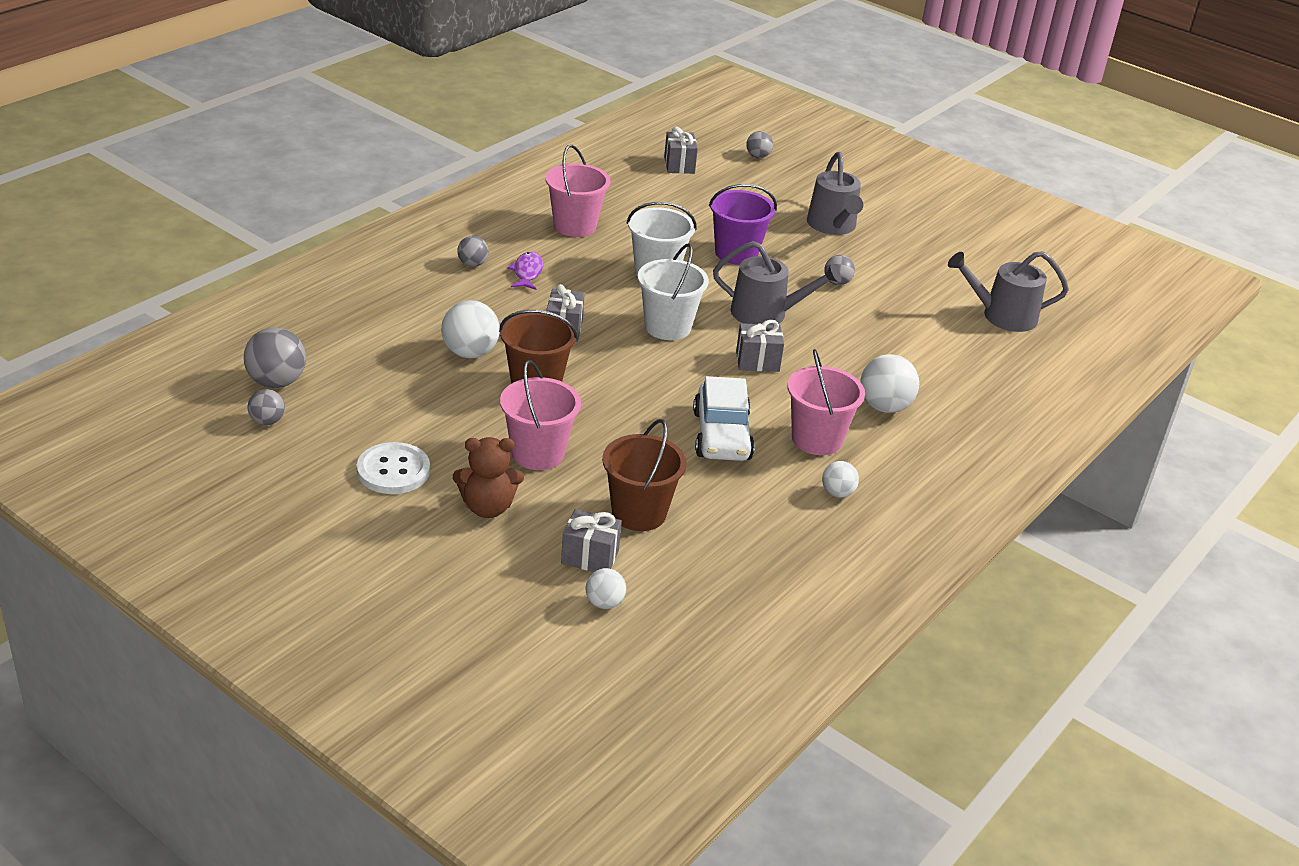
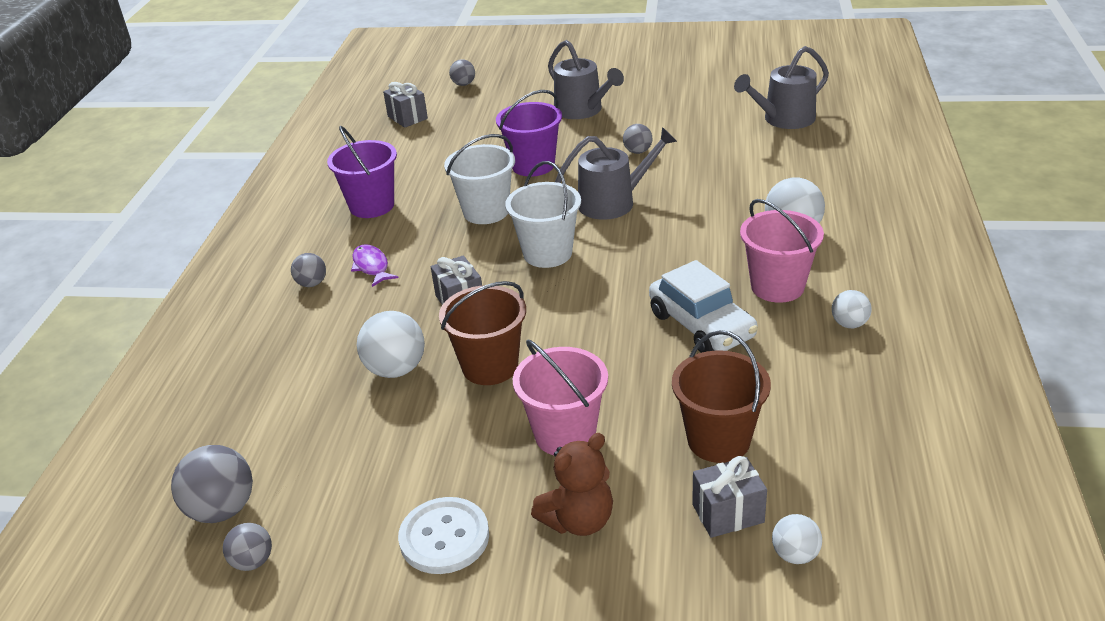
camera: 25 degrees left, 0 degrees up
pink bucket [545,145,611,237] -> purple bucket [327,126,397,218]
grey gift [736,320,784,372] -> none

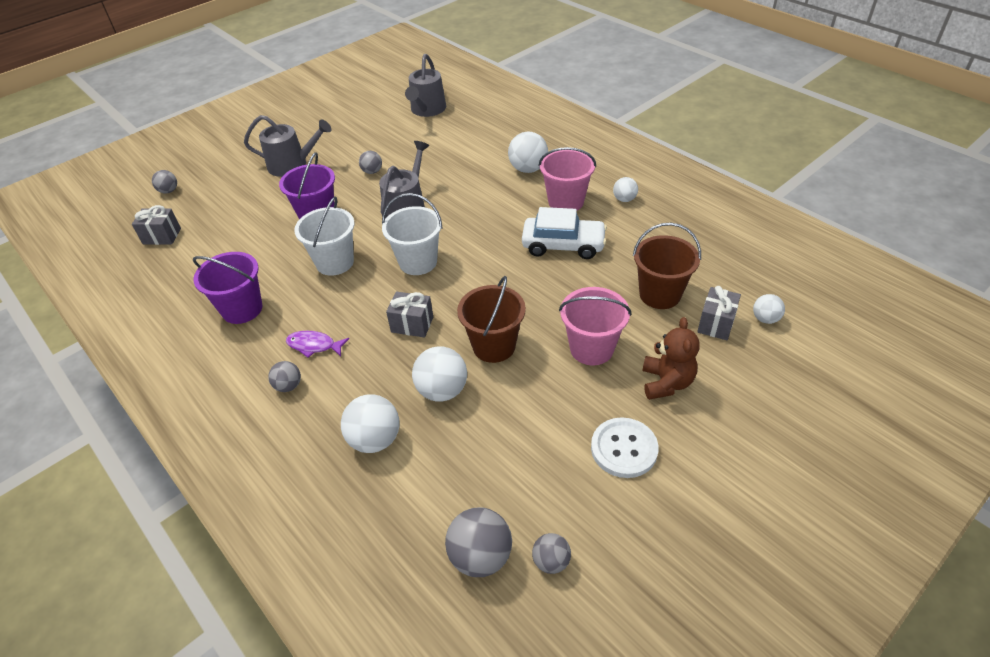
camera: 50 degrees left, 10 degrees up
none -> white ball [341,394,399,453]

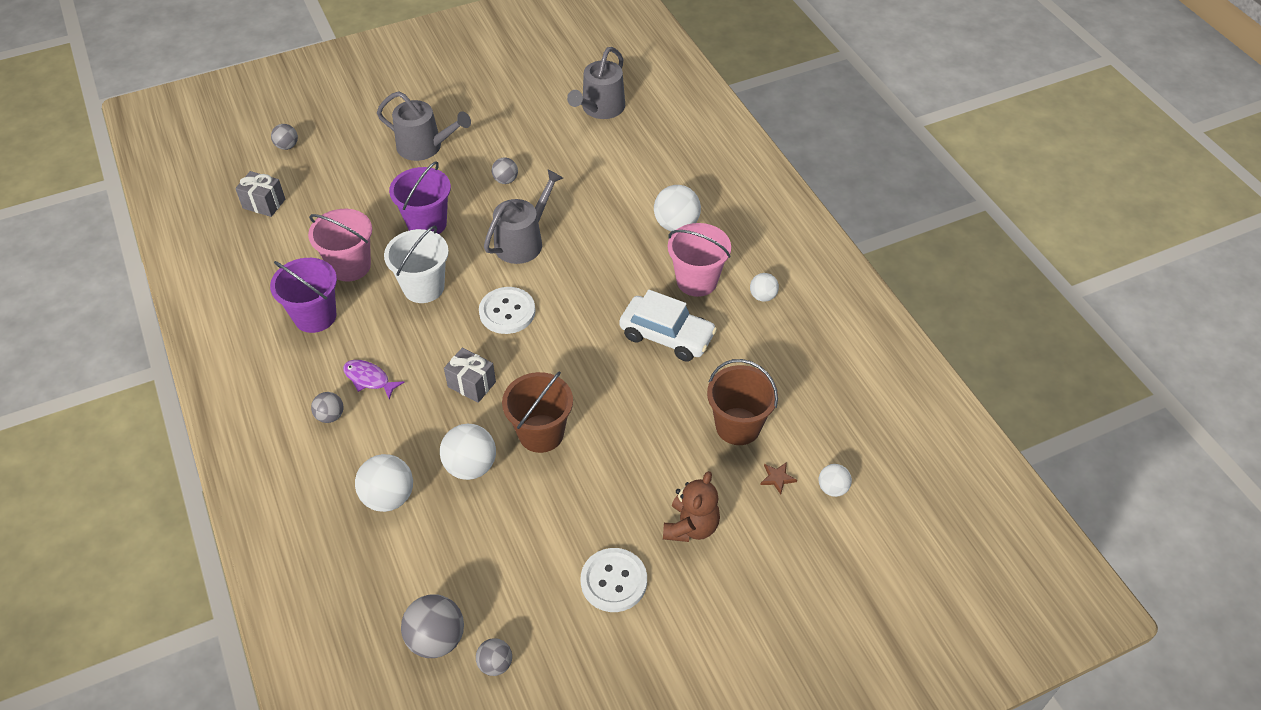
camera: 15 degrees right, 5 degrees up
white bucket [382,193,442,275] -> white button [479,287,535,334]
pink bucket [559,287,631,365] -> pink bucket moved to [308,209,372,282]
grey gift [697,286,741,340] -> brown star [760,462,797,495]

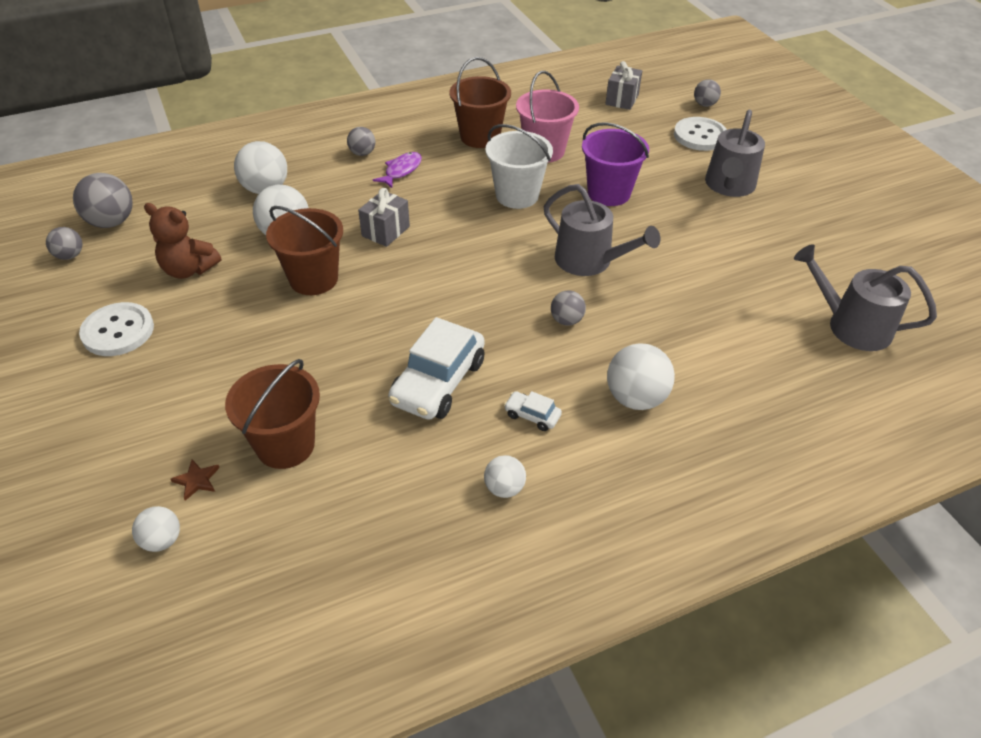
camera: 90 degrees right, 5 degrees down
purple bucket [270,258,337,333] -> brown bucket [450,57,511,148]
white button [479,287,535,334] -> white button moved to [674,117,727,151]
grey ball [492,157,518,184] -> grey ball moved to [551,290,586,326]
brown teddy bear [663,471,720,542] -> brown teddy bear moved to [144,203,221,279]
pink bucket [668,223,731,297] -> white car [504,391,562,431]

